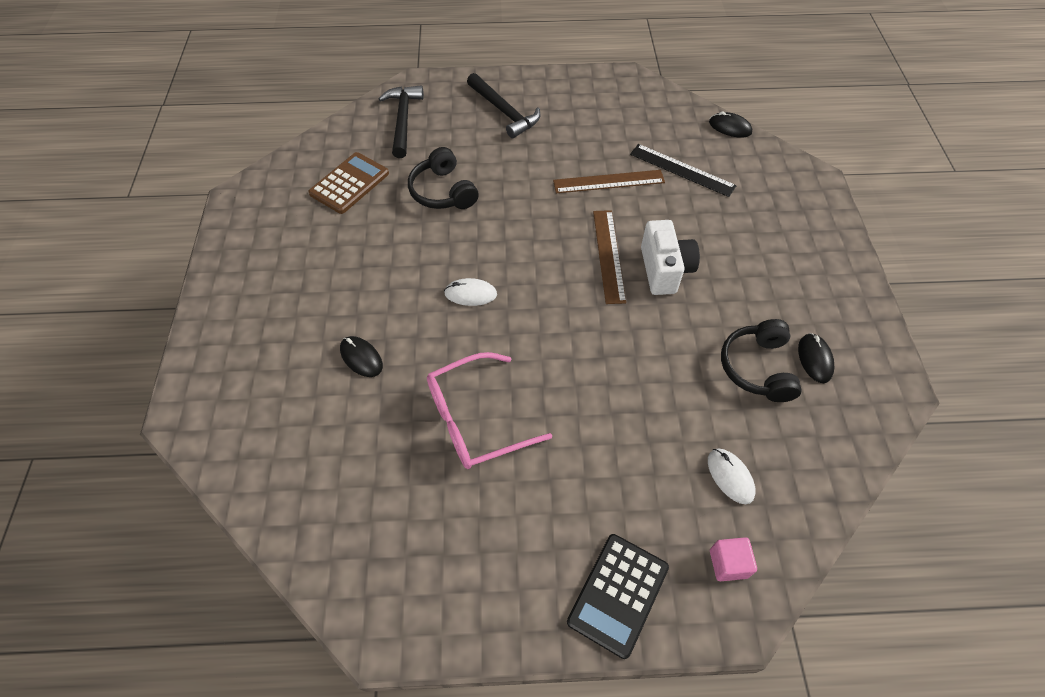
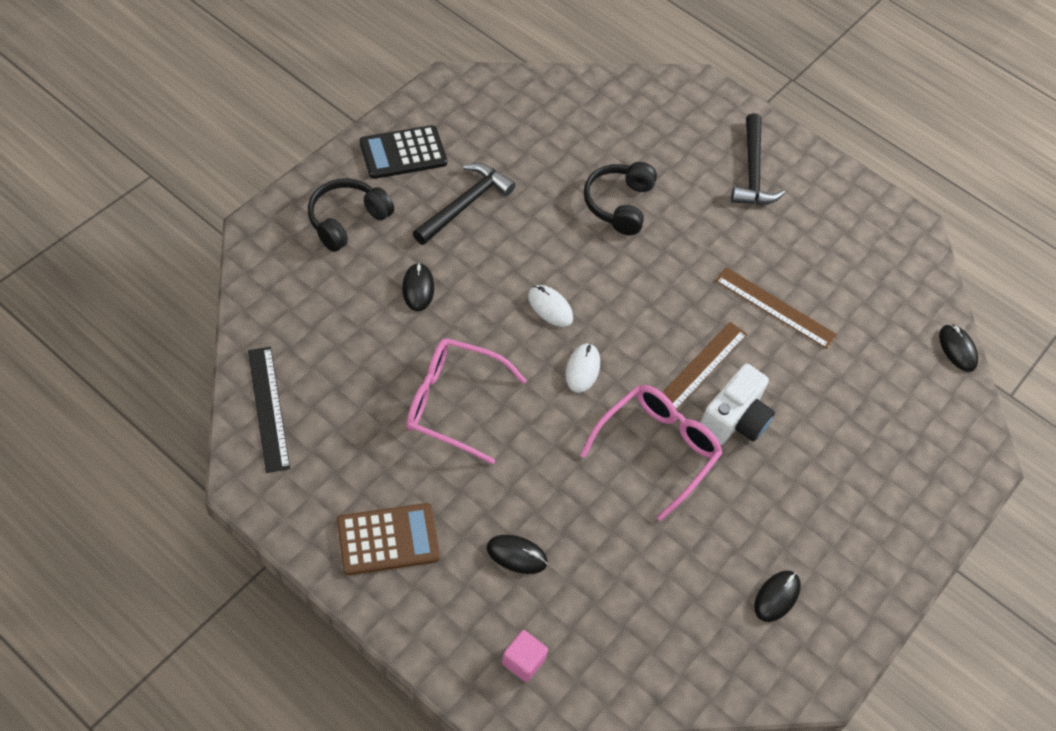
camera: 35 degrees right, 0 degrees up
brown calculator [308,152,389,214] -> brown calculator moved to [337,503,440,575]
black hammer [379,85,424,158] -> black hammer moved to [413,163,516,245]
black calculator [567,534,669,659] -> black calculator moved to [360,125,447,179]
black ruler [630,144,737,197] -> black ruler moved to [248,347,290,473]
white mouse [708,448,756,504] -> white mouse moved to [566,343,600,393]
black headphones [721,319,802,402] -> black headphones moved to [308,178,394,252]
none -> black mouse [486,535,548,574]
none -> pink glasses [580,385,723,521]

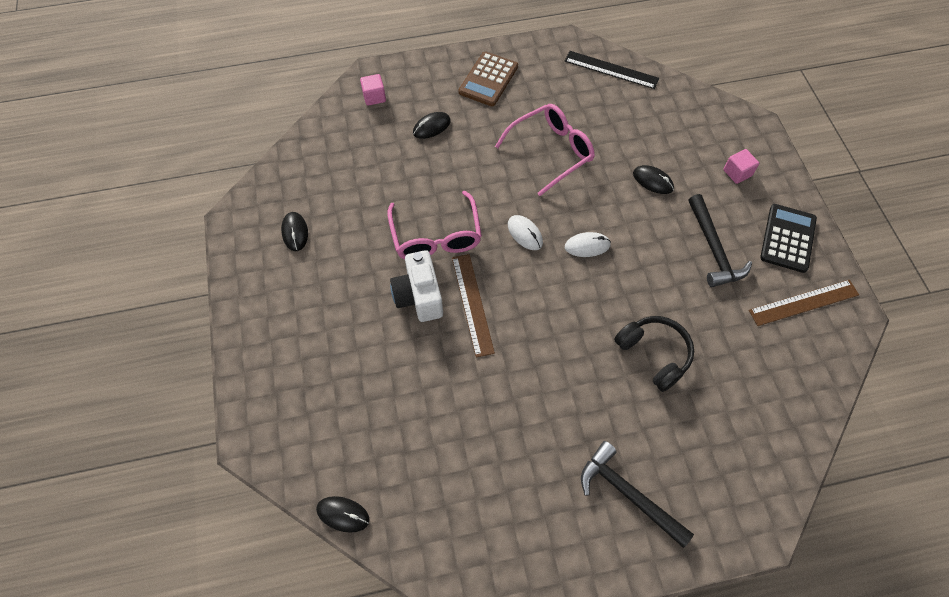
camera: 135 degrees right, 5 degrees up
black headphones [308,178,394,252] -> pink cube [724,149,759,184]
brown ruler [715,267,837,349] -> brown ruler moved to [749,280,859,326]

